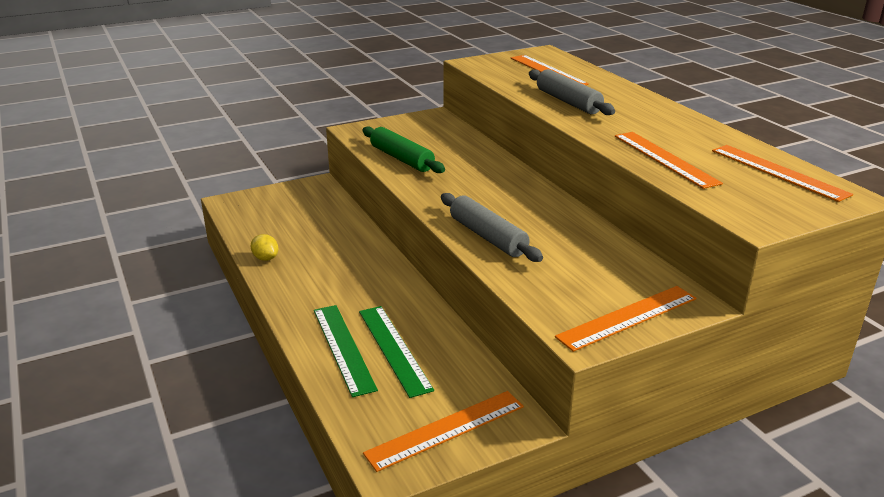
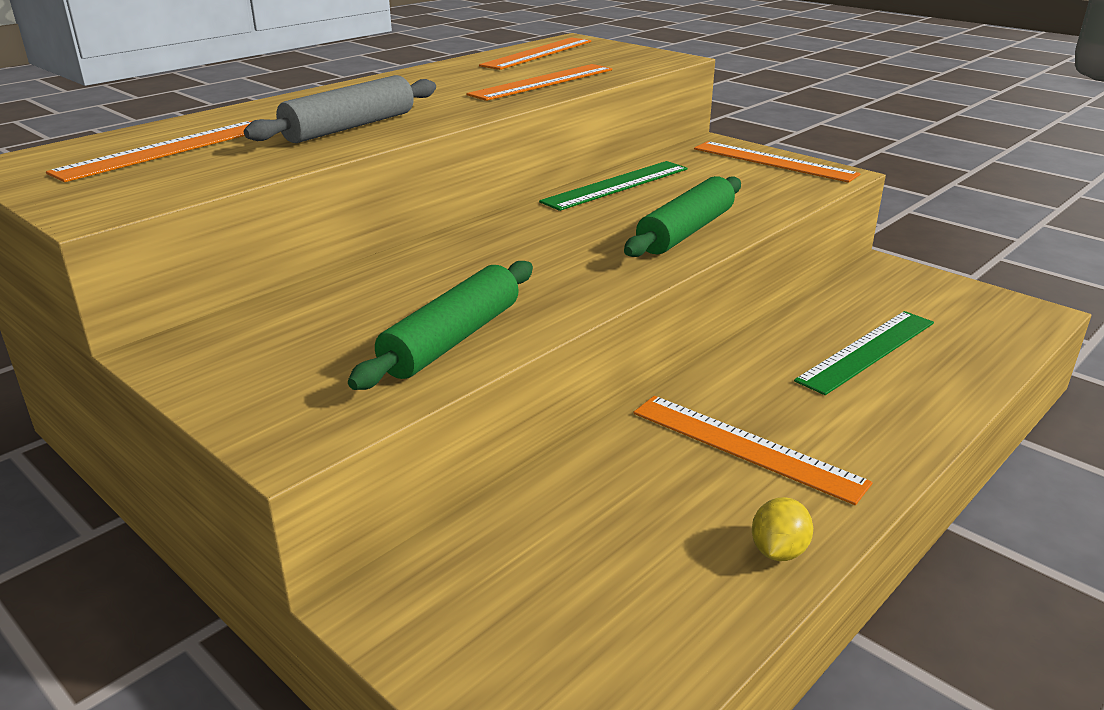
camera: 110 degrees left, 0 degrees up
green ruler [314,305,378,397] -> green ruler moved to [539,161,687,211]
orange ruler [363,391,524,472] -> orange ruler moved to [633,396,873,505]
grey rolling pin [441,193,543,262] -> green rolling pin [624,176,741,257]

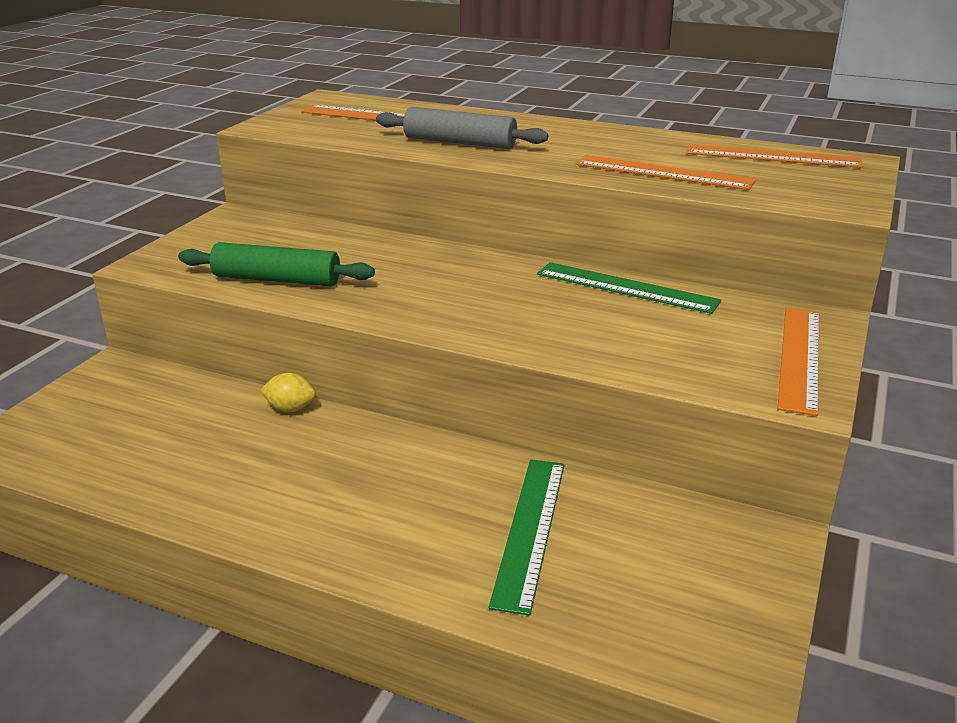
camera: 70 degrees right, 0 degrees up
green rolling pin [624,176,741,257] -> none
orange ruler [633,396,873,505] -> none
yellow lemon [752,497,813,561] -> yellow lemon moved to [260,373,316,412]
green ruler [794,311,934,395] -> green ruler turned 75 degrees clockwise [489,459,564,616]

